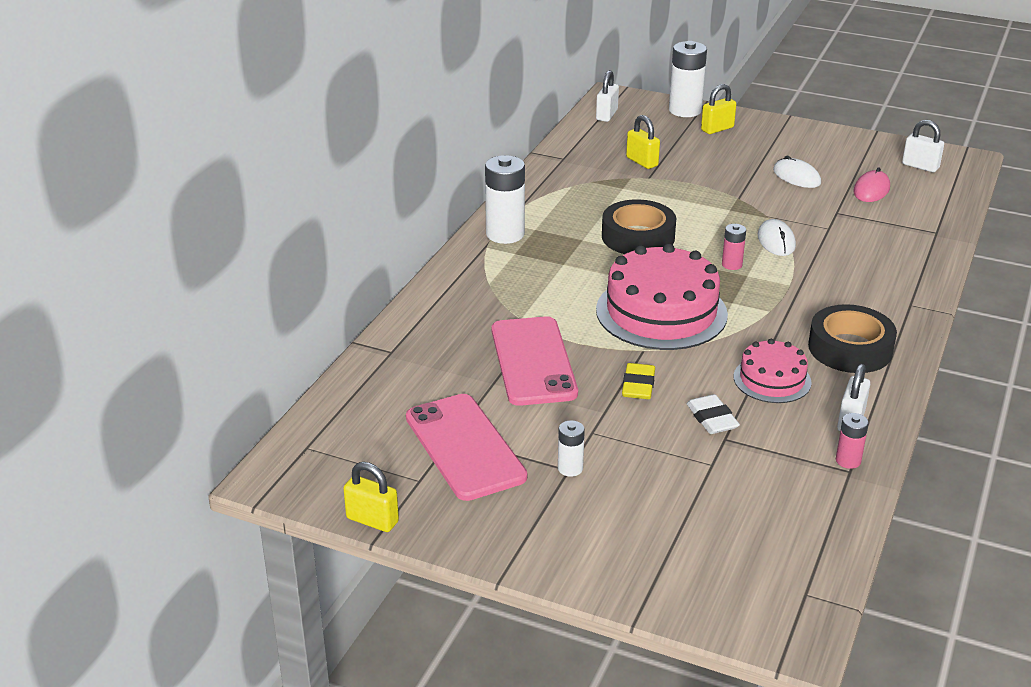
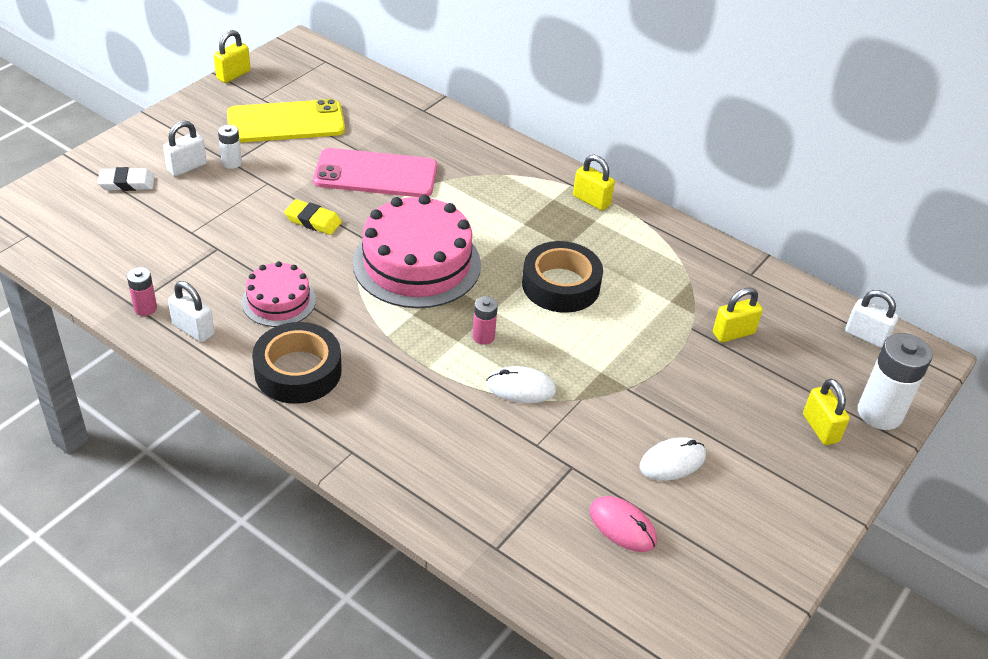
camera: 100 degrees right, 10 degrees up
pink phone [406,394,527,501] -> yellow phone [227,99,345,143]
white battery [485,155,525,244] -> yellow padlock [573,155,615,211]
white eraser [686,394,740,434] -> white eraser moved to [97,167,155,191]
white padlock [902,120,944,172] -> white padlock moved to [163,121,207,176]

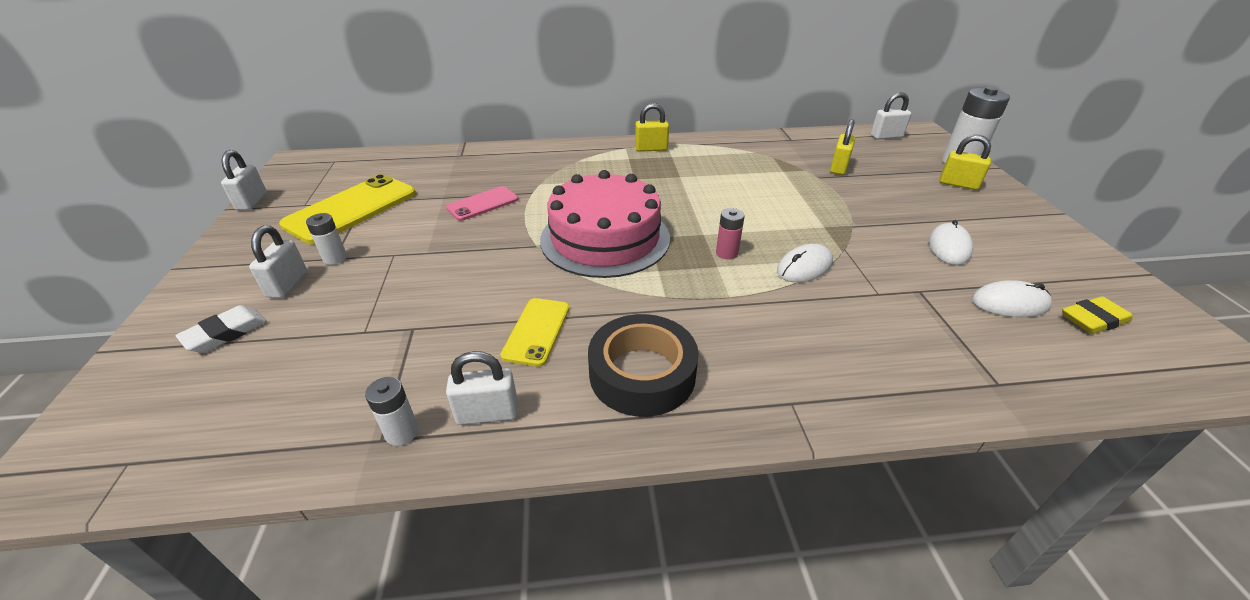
camera: 40 degrees left, 5 degrees down
pink battery [127,267,157,316] -> white battery [365,377,419,446]
yellow padlock [214,30,251,83] -> white padlock [221,150,267,211]
pink cake [242,261,316,327] -> yellow phone [500,298,569,366]
yellow eraser [284,199,342,235] -> yellow eraser moved to [1062,296,1133,334]
pink phone [313,148,437,197] -> pink phone [446,186,518,221], size x0.56
black tape [522,241,603,313] -> none
pink mouse [590,496,657,552] -> white mouse [972,280,1052,317]

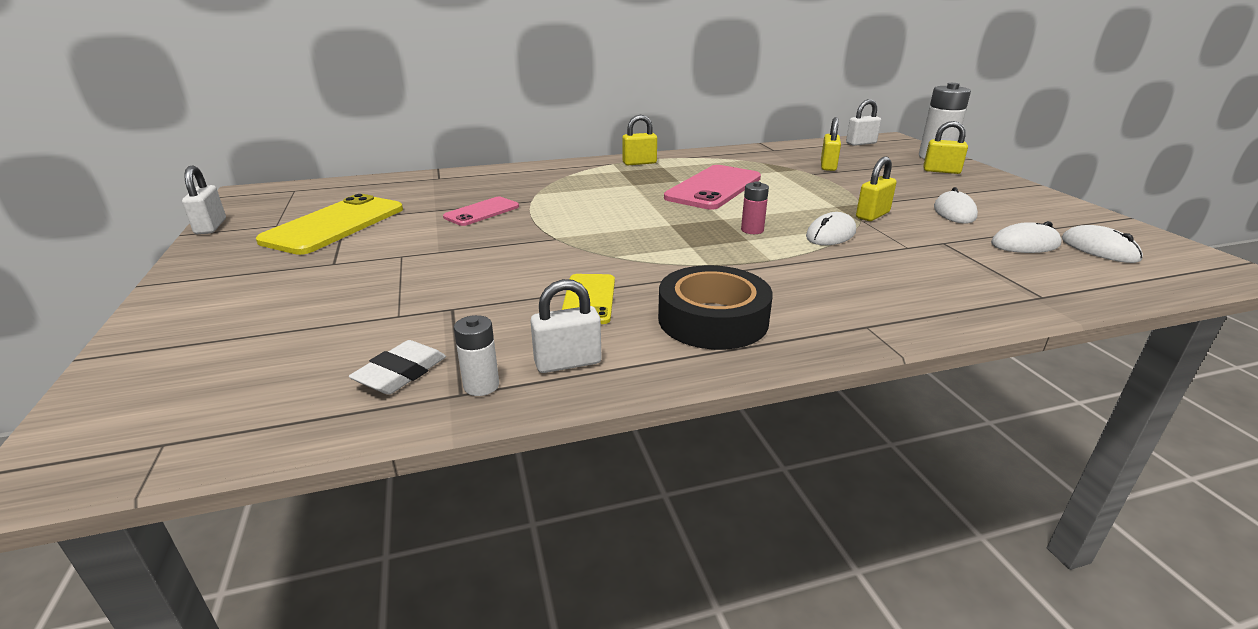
camera: 10 degrees left, 10 degrees down
white eraser [176,305,267,353] -> white eraser moved to [349,340,446,395]
white padlock [249,225,307,298] -> none
white battery [306,213,347,265] -> none
pink cake [540,170,670,278] -> none
yellow eraser [1062,296,1133,334] -> white mouse [1062,225,1143,263]
none -> pink phone [664,165,761,210]
none -> yellow padlock [856,157,897,221]

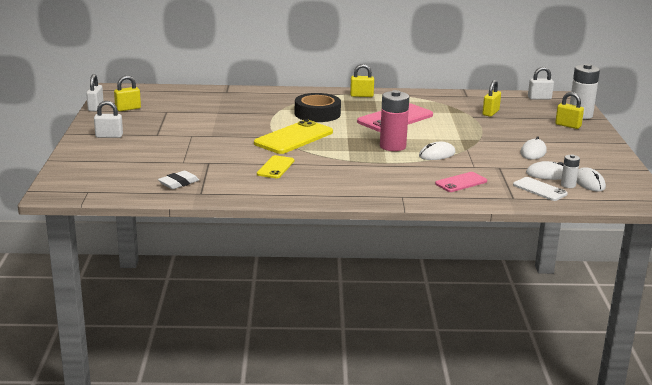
camera: 15 degrees right, 5 degrees down
yellow phone [256,194,403,255] -> yellow phone moved to [254,119,333,154]
pink phone [443,197,519,226] -> pink phone moved to [435,172,487,192]
white battery [454,315,499,396] -> white battery moved to [561,155,580,188]
white padlock [530,279,601,373] -> white padlock moved to [94,101,123,138]
black tape [658,265,773,350] -> black tape moved to [295,93,341,122]
pink battery [741,181,769,234] -> pink battery [380,90,409,151], size x1.95
yellow padlock [856,157,897,221] -> yellow padlock moved to [114,75,141,111]
none -> white phone [513,177,568,201]

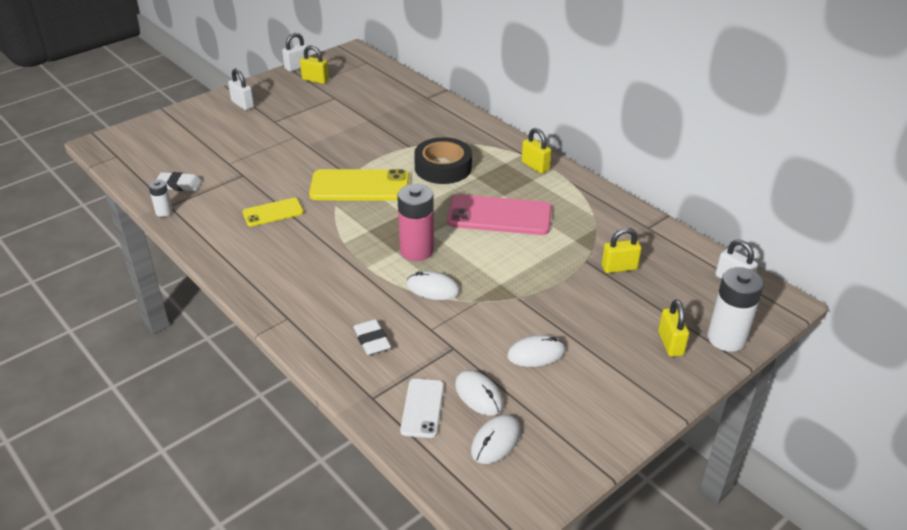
camera: 50 degrees right, 15 degrees up
pink phone [435,172,487,192] -> white eraser [353,319,391,355]
white battery [561,155,580,188] -> white battery moved to [148,180,173,217]

